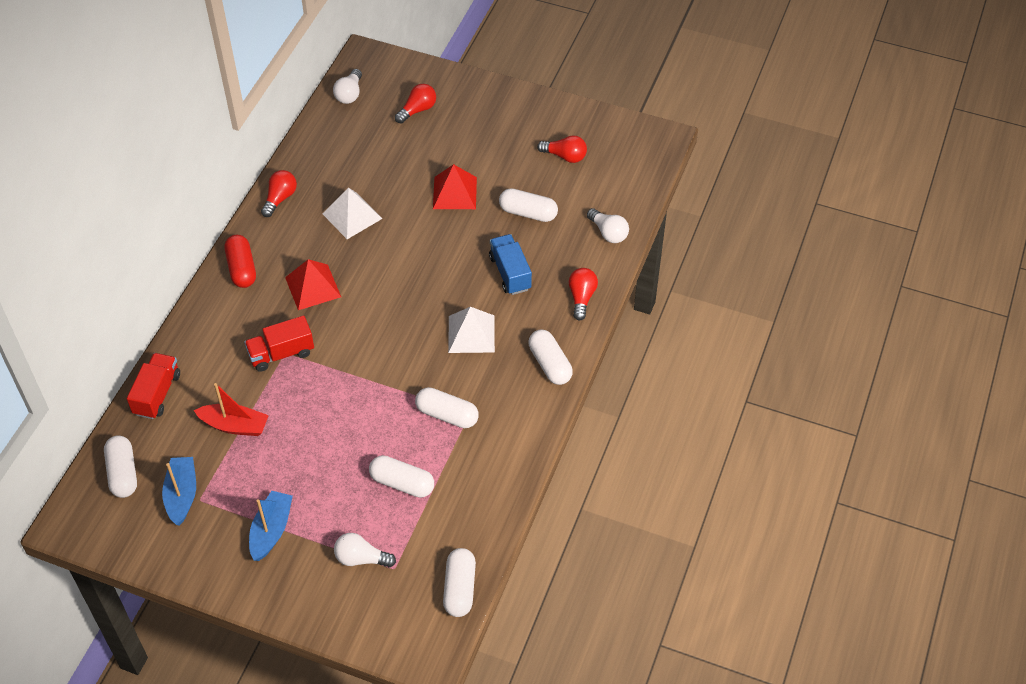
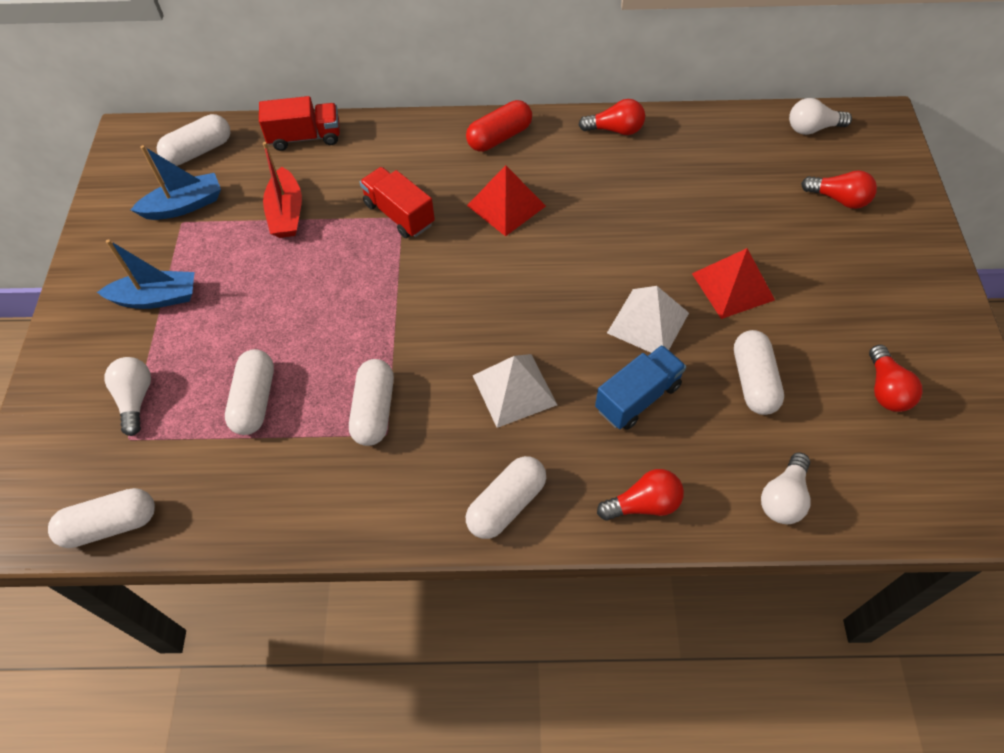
camera: 70 degrees right, 5 degrees up
white pyramid [322,188,382,239] -> white pyramid moved to [607,286,689,353]

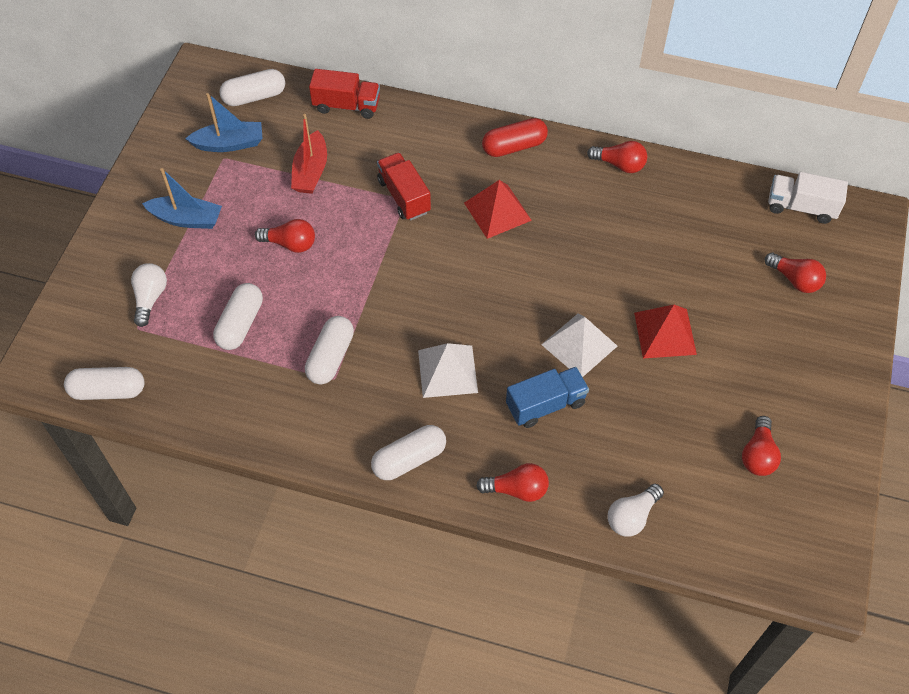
camera: 15 degrees right, 0 degrees up
white capsule [734,330,784,415] -> none
white light bulb [789,98,852,135] -> white truck [768,172,848,224]
none -> red light bulb [255,219,315,253]

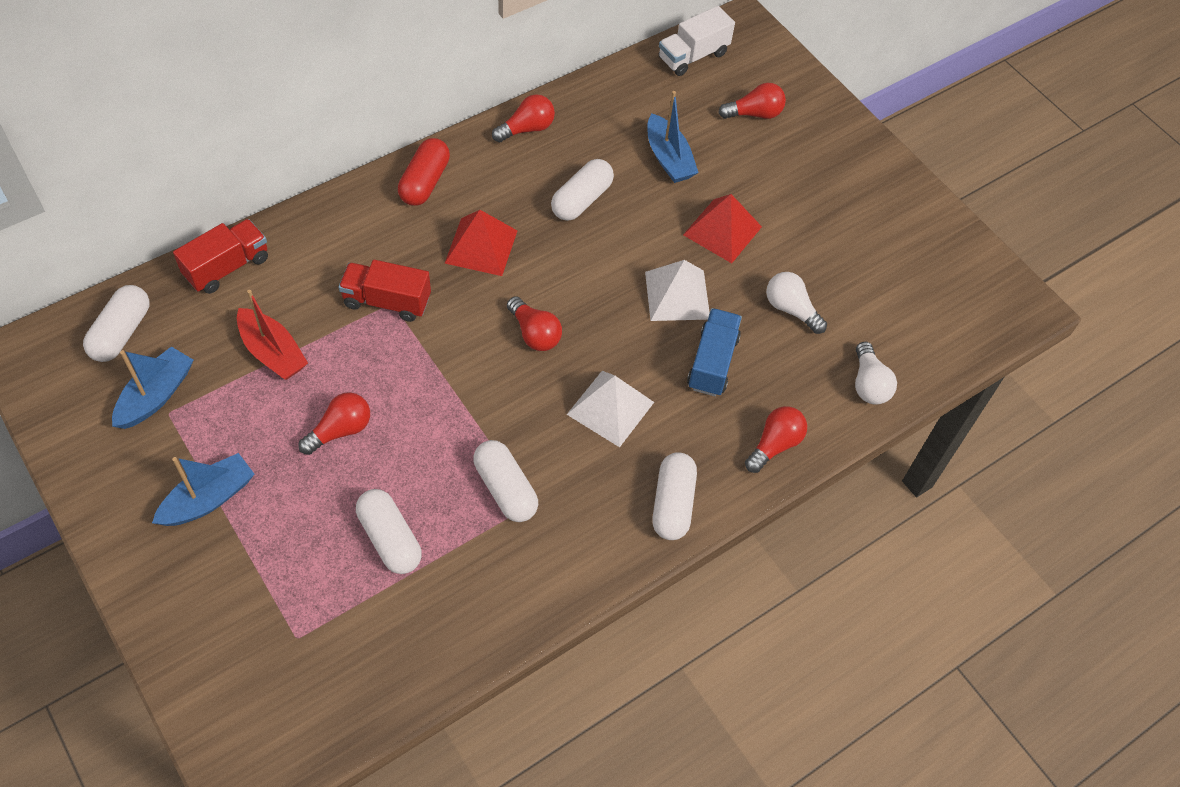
camera: 55 degrees left, 0 degrees up
white capsule [64,367,144,400] -> white capsule moved to [551,159,614,221]
white light bulb [131,263,167,327] -> white light bulb moved to [766,272,827,334]
red light bulb [742,416,781,476] -> red light bulb moved to [507,296,562,351]
none -> blue boat [647,91,699,183]

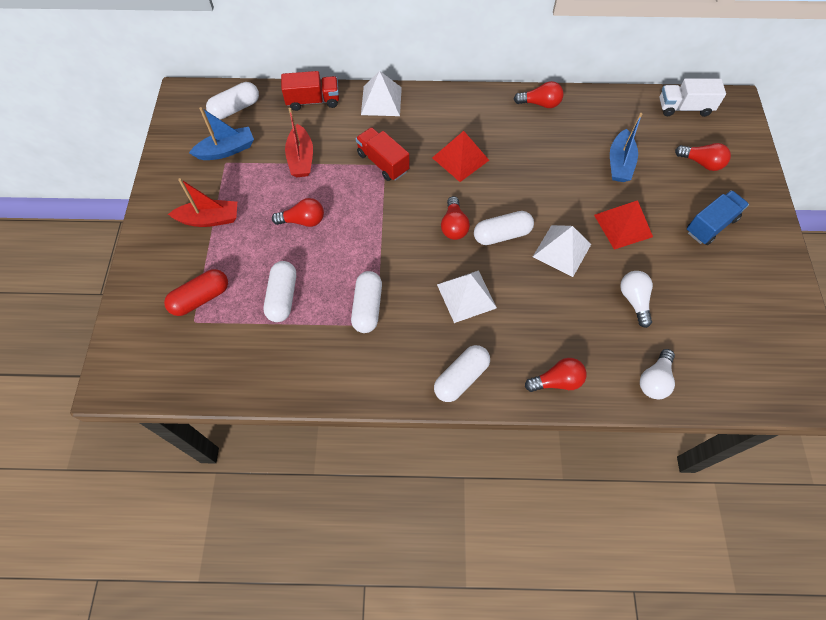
camera: 40 degrees right, 5 degrees up
blue boat [152,453,255,526] -> red boat [168,178,237,227]
red capsule [398,138,450,206] -> red capsule moved to [164,269,228,316]
white capsule [551,159,614,221] -> white capsule moved to [474,211,534,245]
blue truck [687,308,742,396] -> blue truck moved to [687,190,749,245]
none -> white pyramid [361,71,402,116]

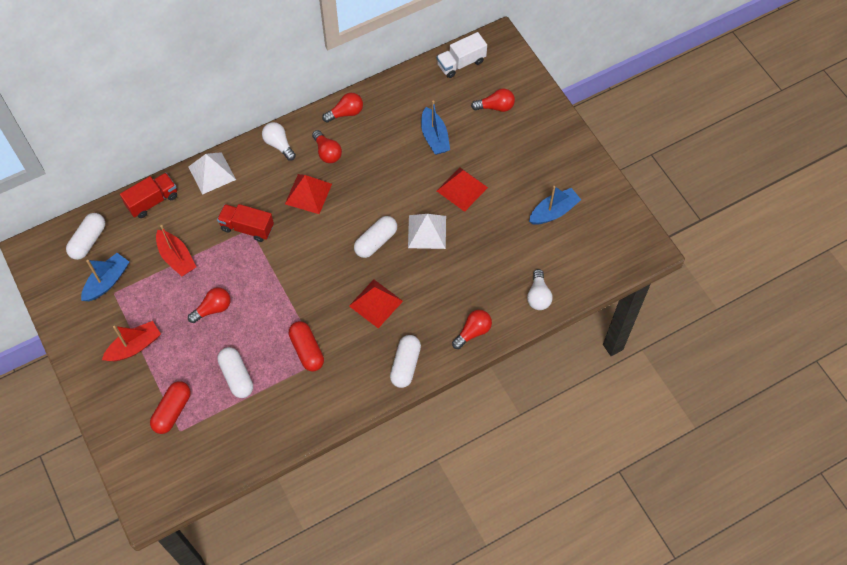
camera: 30 degrees left, 0 degrees up
white capsule [351,271,382,333] -> red capsule [289,321,324,372]
white pyramid [437,270,497,323] -> red pyramid [349,279,403,328]
red light bulb [441,196,470,240] -> red light bulb moved to [312,130,342,163]
white light bulb [620,271,653,328] -> white light bulb moved to [262,122,296,160]
blue truck [687,190,749,245] -> none
none -> blue boat [529,186,581,225]

